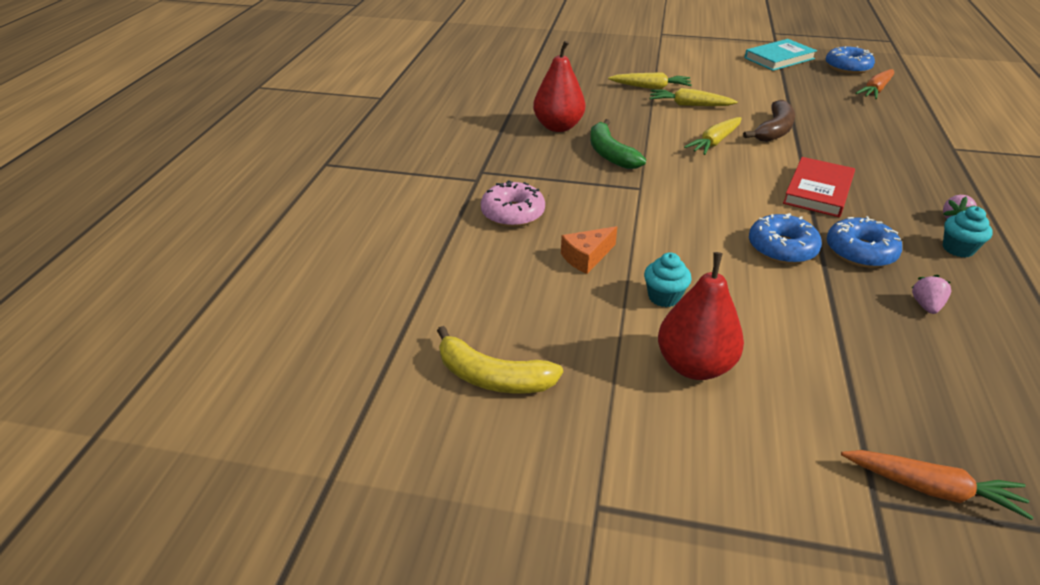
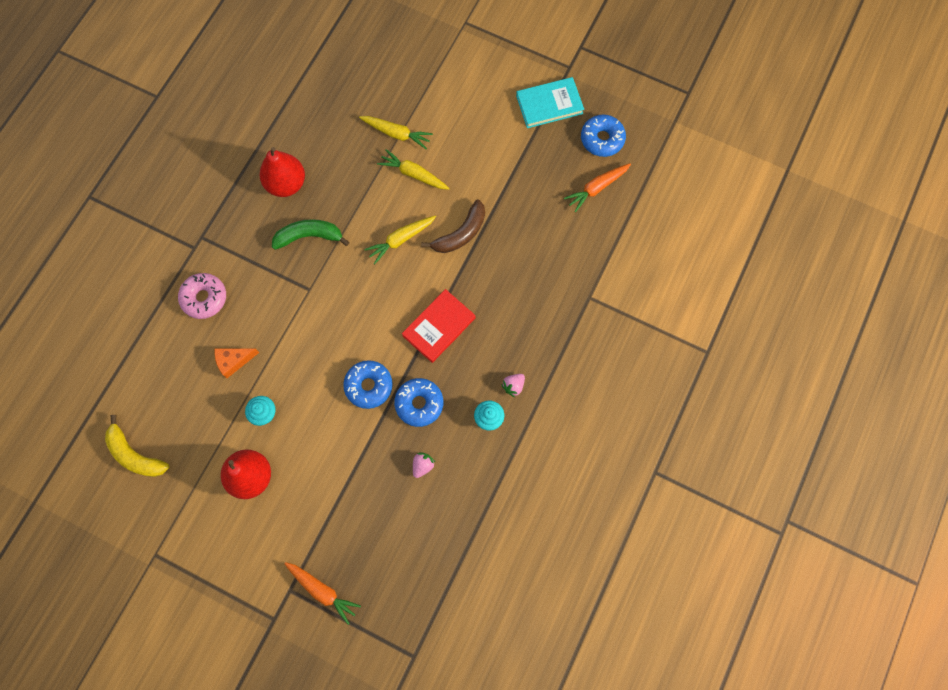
camera: 15 degrees right, 35 degrees up
green banana [590,119,646,169] -> green banana turned 90 degrees clockwise [272,219,350,250]

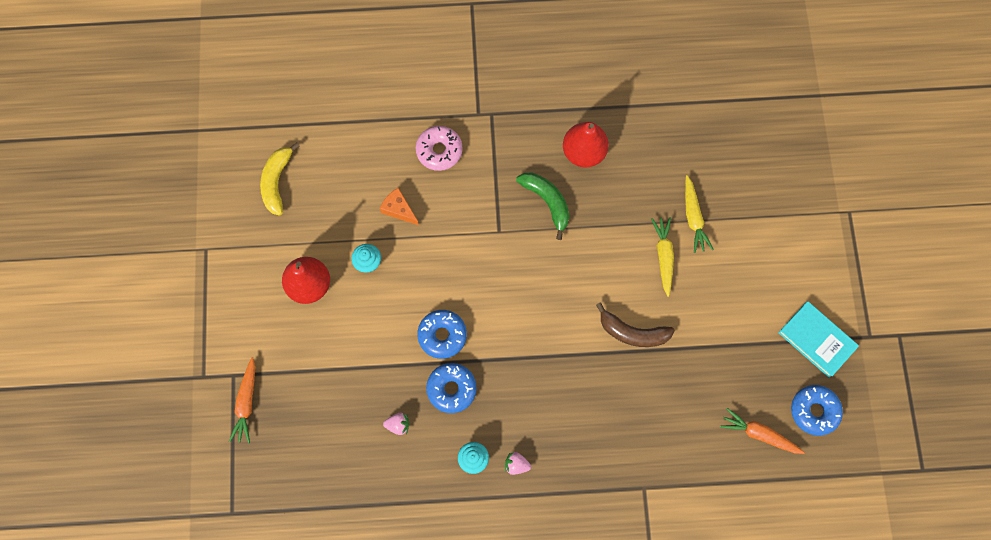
camera: 60 degrees right, 0 degrees up
yellow carrot [364,216,436,264] -> none
red book [402,289,475,363] -> none

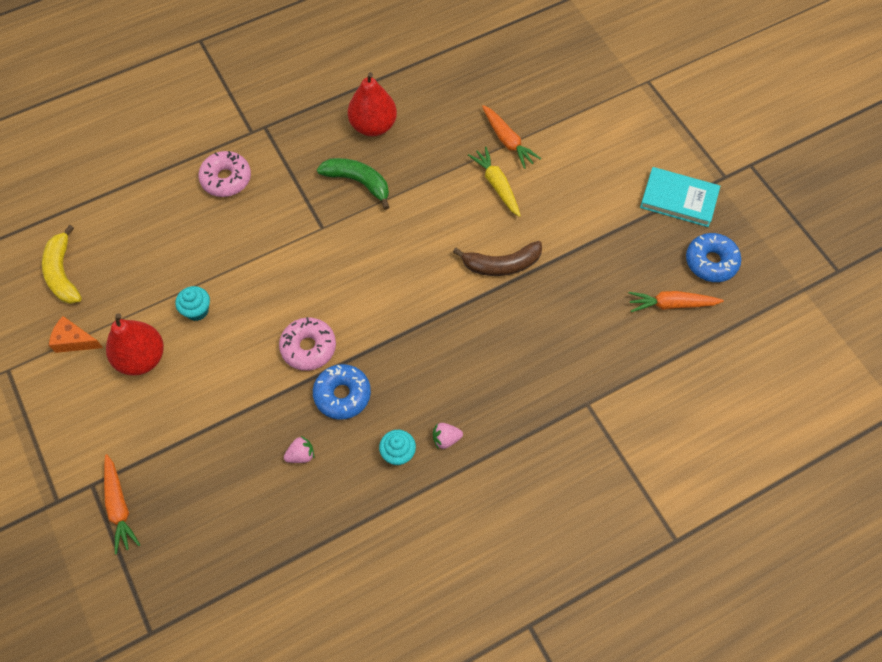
camera: 25 degrees left, 10 degrees down
orange cheese [380,188,419,225] -> orange cheese moved to [49,316,103,353]
blue donut [417,310,467,359] -> pink donut [279,317,336,371]
yellow carrot [685,175,713,253] -> orange carrot [482,105,541,169]

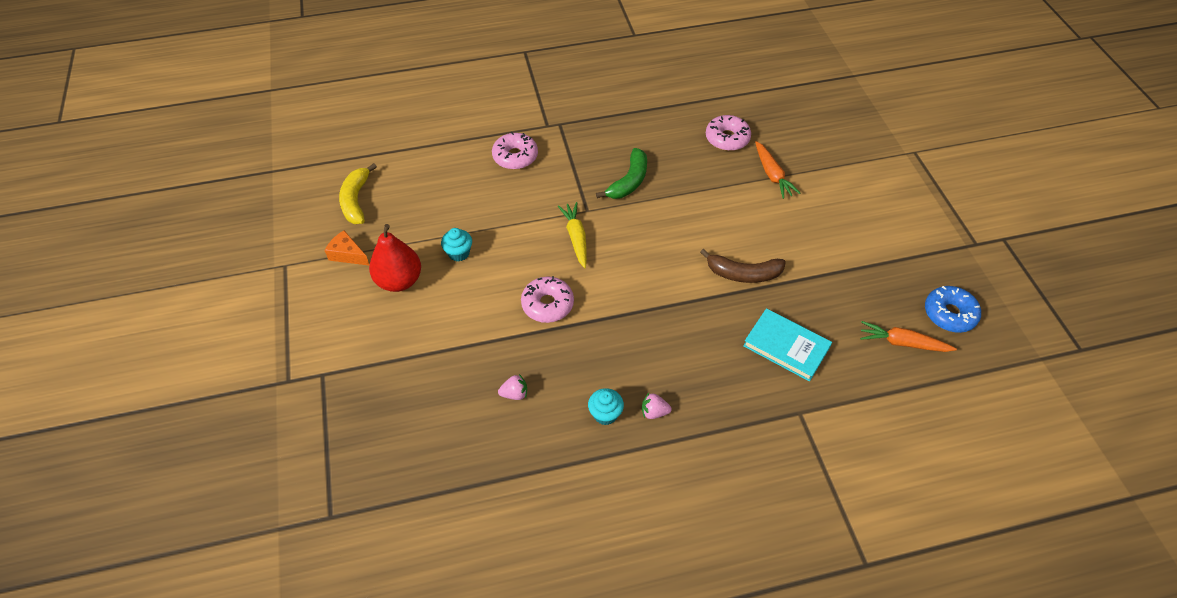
camera: 15 degrees right, 10 degrees down
orange carrot [104,454,140,554] -> none
blue donut [313,364,371,420] -> none
green banana [317,158,389,210] -> green banana turned 75 degrees clockwise [596,148,647,199]
red pear [348,72,397,136] -> none
yellow carrot [468,147,521,217] -> yellow carrot moved to [558,202,587,268]
turquoise book [640,167,720,227] -> turquoise book moved to [743,308,832,382]
none -> pink donut [706,115,751,151]

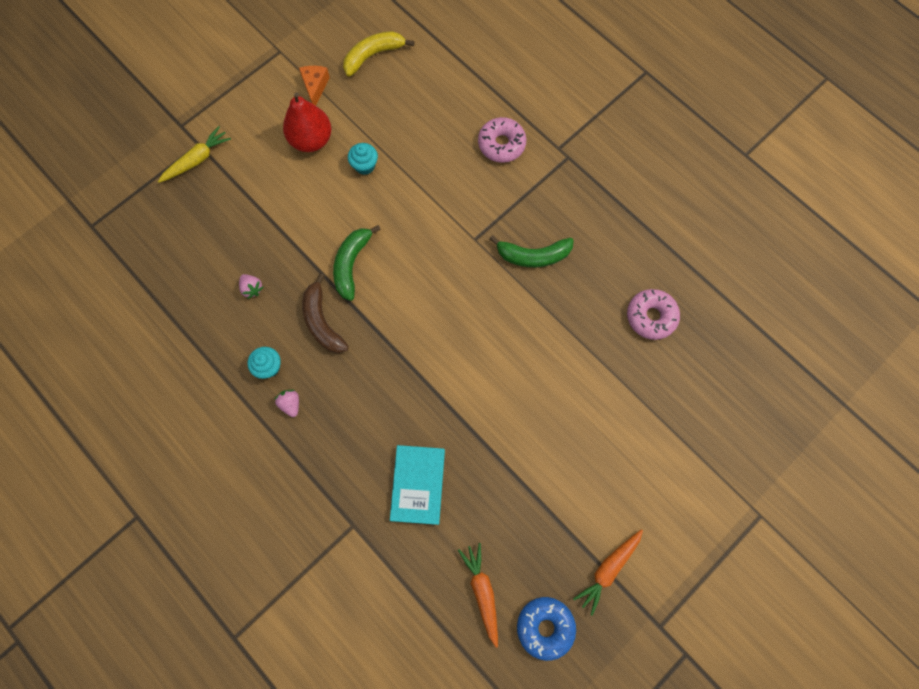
camera: 60 degrees right, 20 degrees up
pink donut [521,276,574,323] -> green banana [333,225,381,301]
yellow carrot [558,202,587,268] -> yellow carrot moved to [158,126,231,183]
brown banana [700,249,786,283] -> brown banana moved to [302,273,349,353]
orange carrot [755,141,800,199] -> orange carrot moved to [573,529,643,616]

